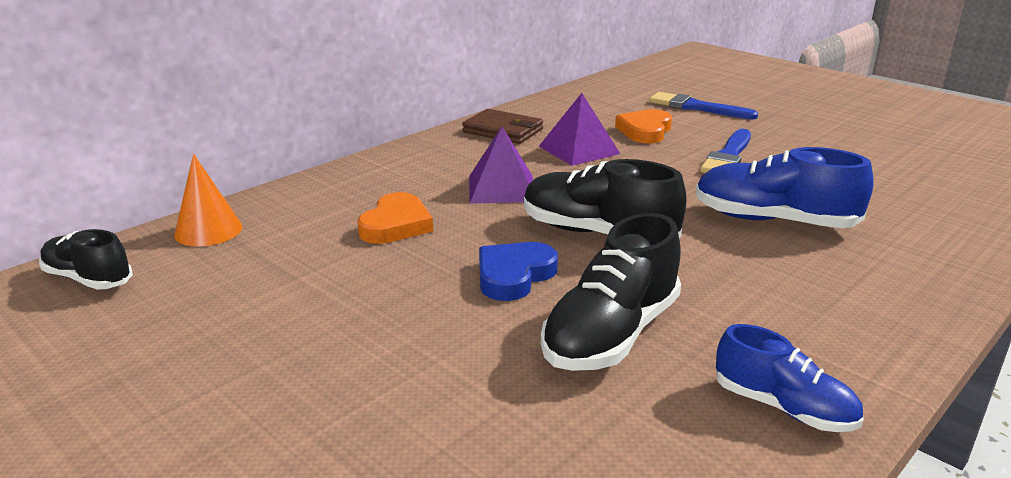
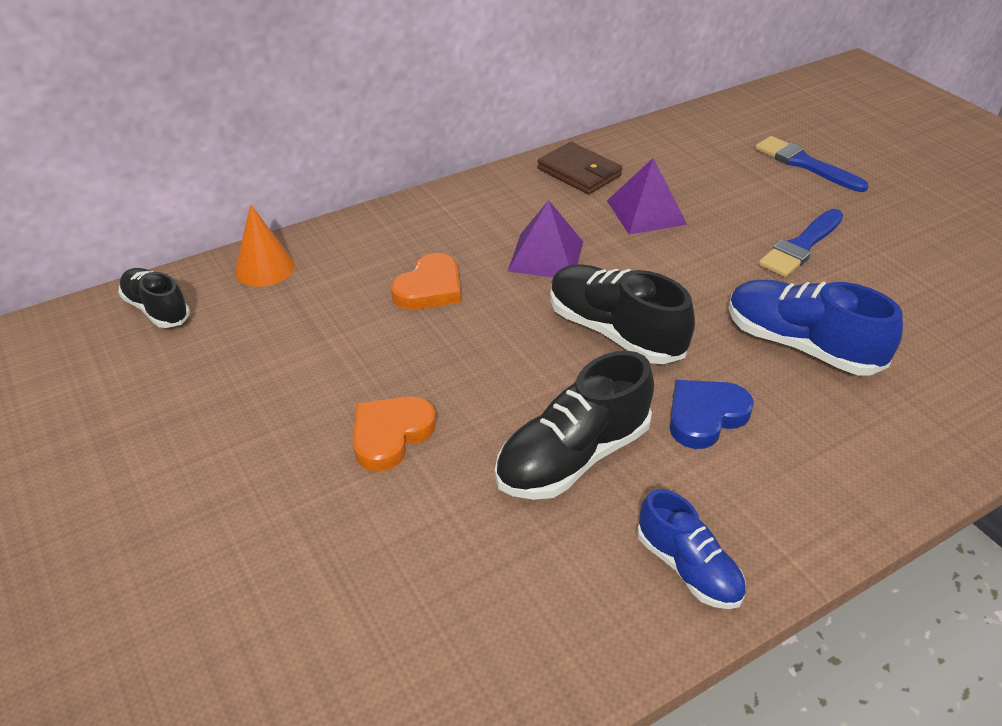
camera: 15 degrees right, 15 degrees up
blue heart [479,242,558,301] -> blue heart moved to [670,380,754,449]
orange heart [615,109,672,143] -> orange heart moved to [353,396,436,472]

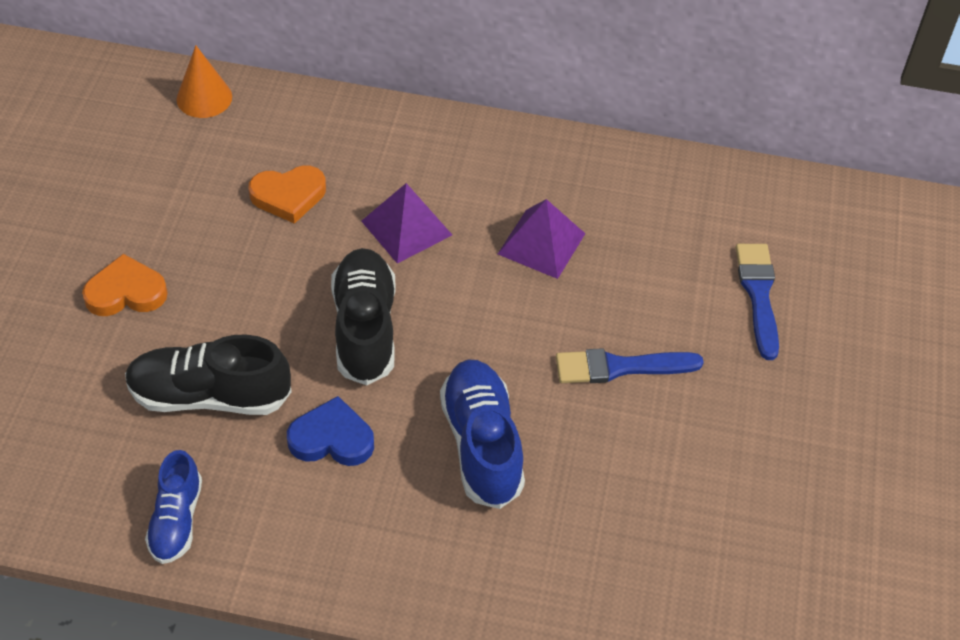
camera: 40 degrees right, 10 degrees up
black shoe [118,268,190,328] -> none
brown wallet [537,142,622,194] -> none

